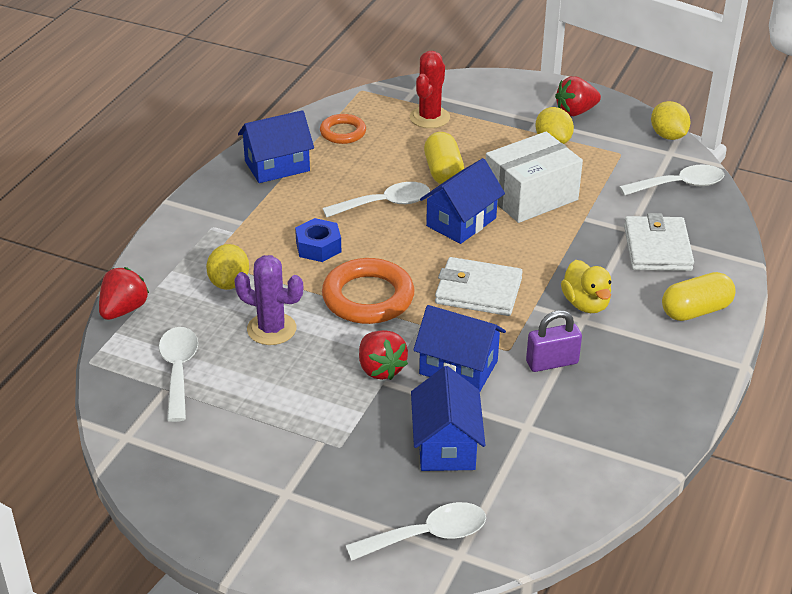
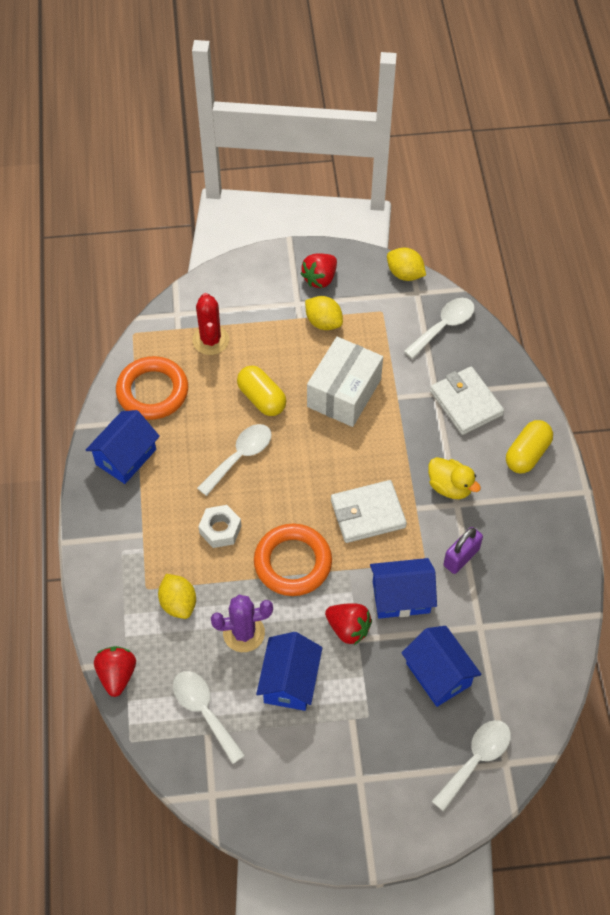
camera: 30 degrees left, 20 degrees up
blue nut [295,218,341,262] -> white nut [198,505,241,548]
orange ring [320,114,366,144] -> orange ring [116,356,188,420], size x1.70
blue house [420,158,505,244] -> blue house moved to [256,632,322,711]

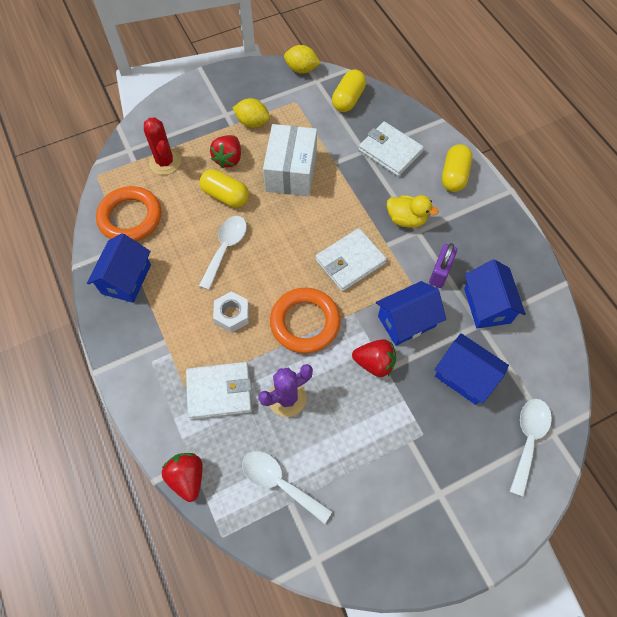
camera: 20 degrees left, 5 degrees up
yellow lemon [158,574,196,619] -> white wallet [186,362,252,419]
blue house [256,632,322,711] -> blue house moved to [464,260,526,329]
red strawberry [300,253,337,288] -> red strawberry moved to [210,135,241,168]
white spoon [404,298,475,359] -> yellow capsule [332,69,366,112]

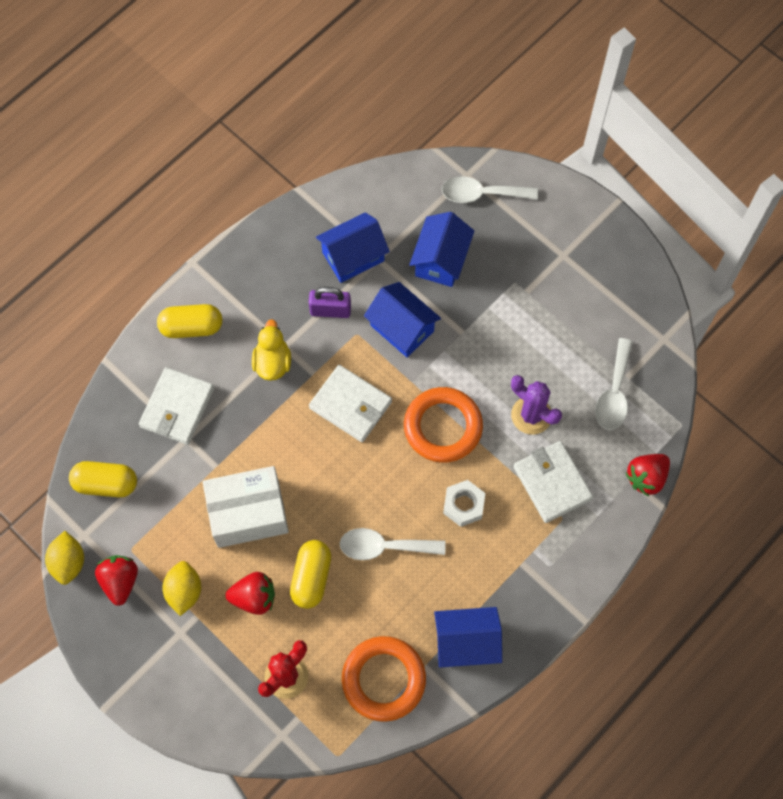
camera: 110 degrees left, 5 degrees up
red strawberry [352,339,396,377] -> red strawberry moved to [95,555,138,606]

